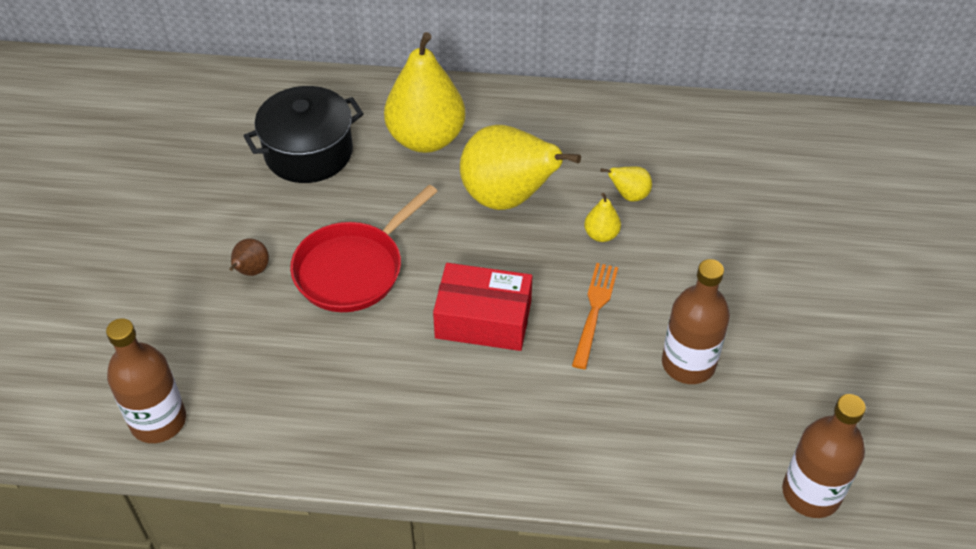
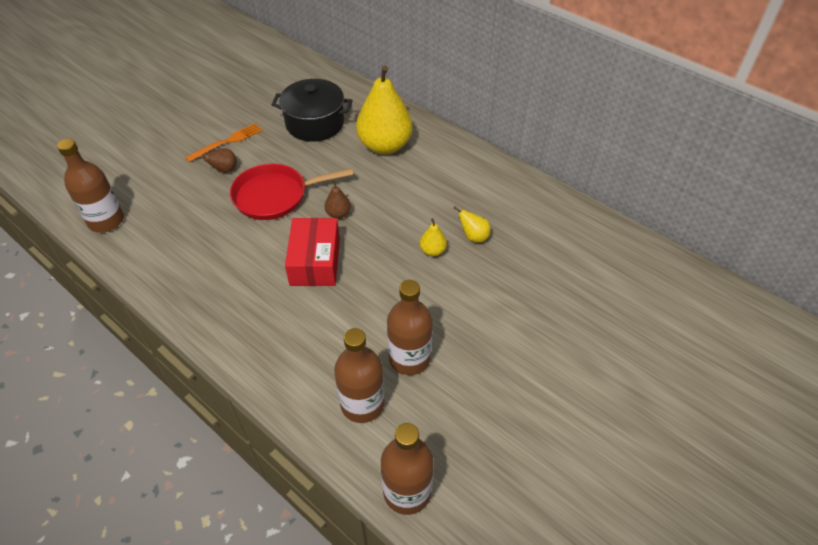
camera: 35 degrees right, 0 degrees up
red box [433,263,532,351] -> red box turned 45 degrees clockwise [285,218,340,286]
yellow pear [460,125,581,210] -> none
orange fork [572,263,618,369] -> orange fork moved to [185,123,262,162]
none -> brown pear [325,180,351,219]
none -> brown bottle [334,328,385,423]

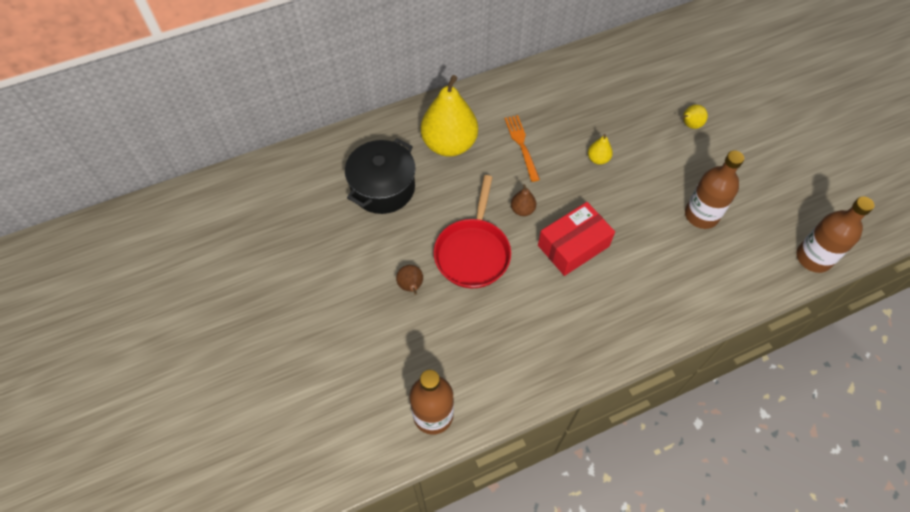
camera: 65 degrees left, 10 degrees up
orange fork [185,123,262,162] -> orange fork moved to [505,115,540,182]
red box [285,218,340,286] -> red box turned 60 degrees counterclockwise [538,202,615,276]
brown bottle [334,328,385,423] -> none
yellow pear [453,206,491,243] -> yellow pear moved to [682,105,708,129]

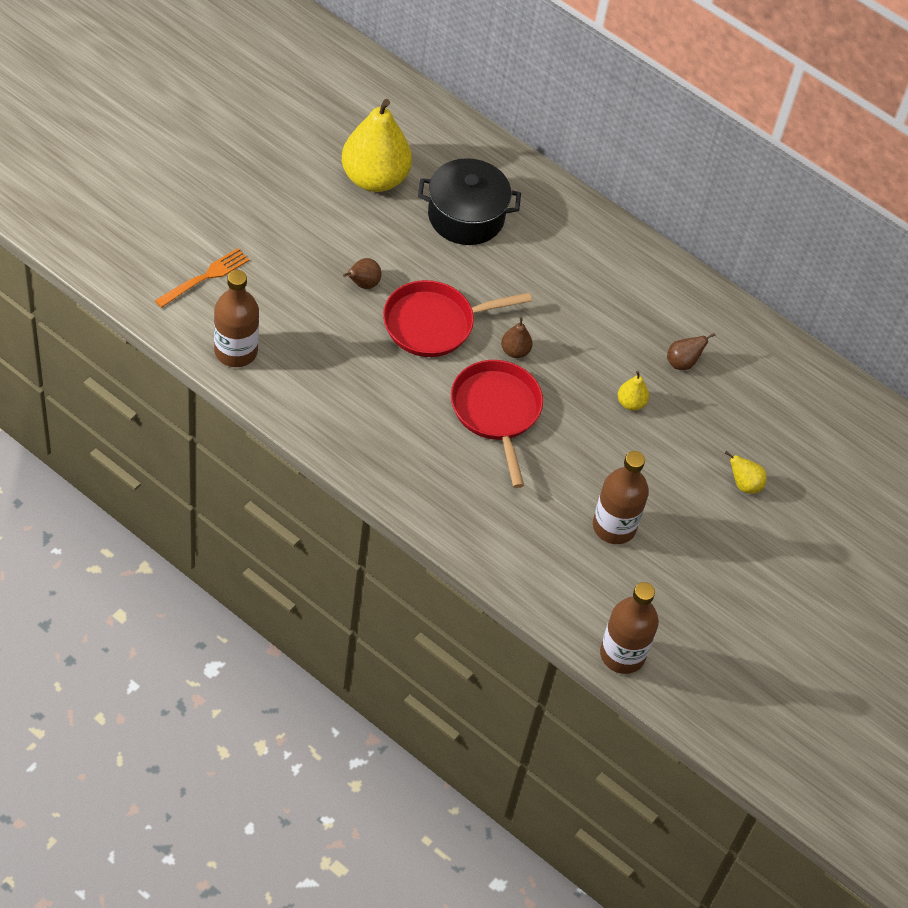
camera: 55 degrees right, 5 degrees down
yellow pear [421,75,478,157] -> yellow pear moved to [342,99,412,192]
orange fork [505,115,540,182] -> orange fork moved to [155,248,249,308]
red box [538,202,615,276] -> red pan [451,360,543,488]
none -> brown pear [667,333,715,370]

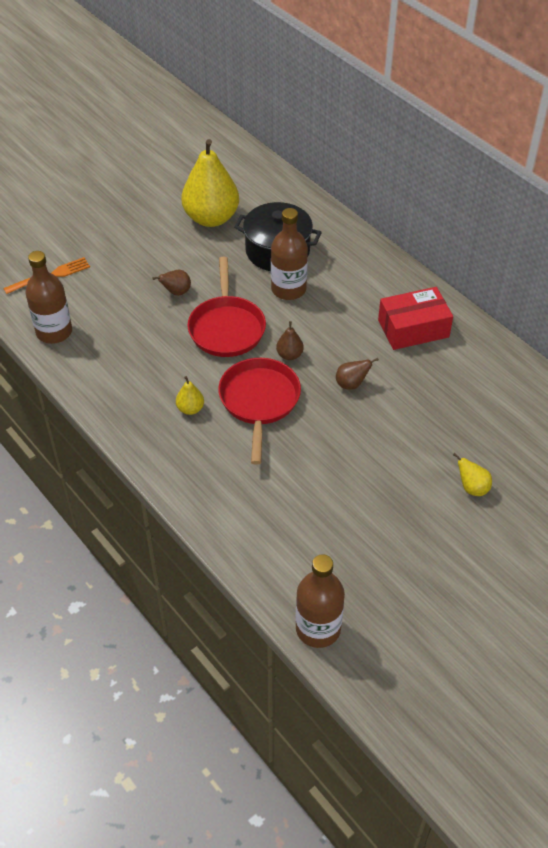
camera: 20 degrees right, 5 degrees down
red pan [383,280,532,357] -> red pan turned 90 degrees counterclockwise [188,257,266,357]
brown bottle [593,451,649,544] -> brown bottle moved to [271,208,308,300]
yellow pear [618,371,649,411] -> yellow pear moved to [176,376,204,415]
brown pear [667,333,715,370] -> brown pear moved to [336,358,379,390]
none -> red box [378,287,453,350]

